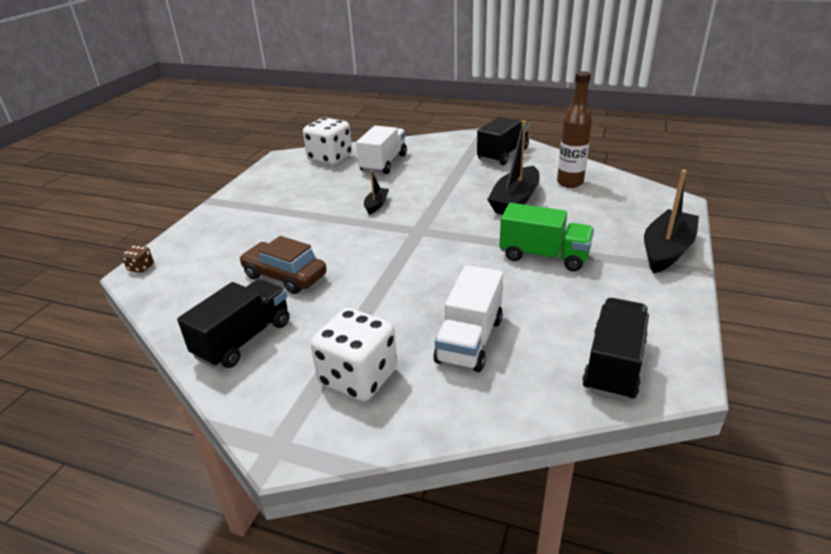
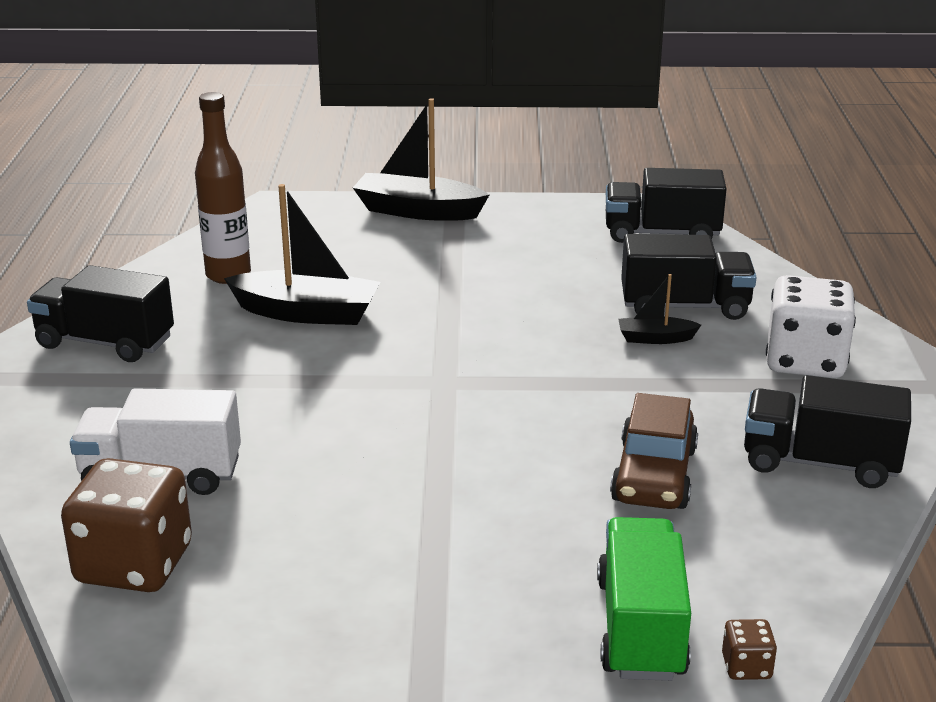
camera: 110 degrees left, 5 degrees down
white dice [303,118,352,165] -> brown dice [61,458,192,592]
black boat [364,171,389,215] -> black boat moved to [619,274,701,344]
white truck [434,265,503,372] -> black truck [621,234,756,320]
green truck [499,203,594,271] -> green truck moved to [597,517,691,681]

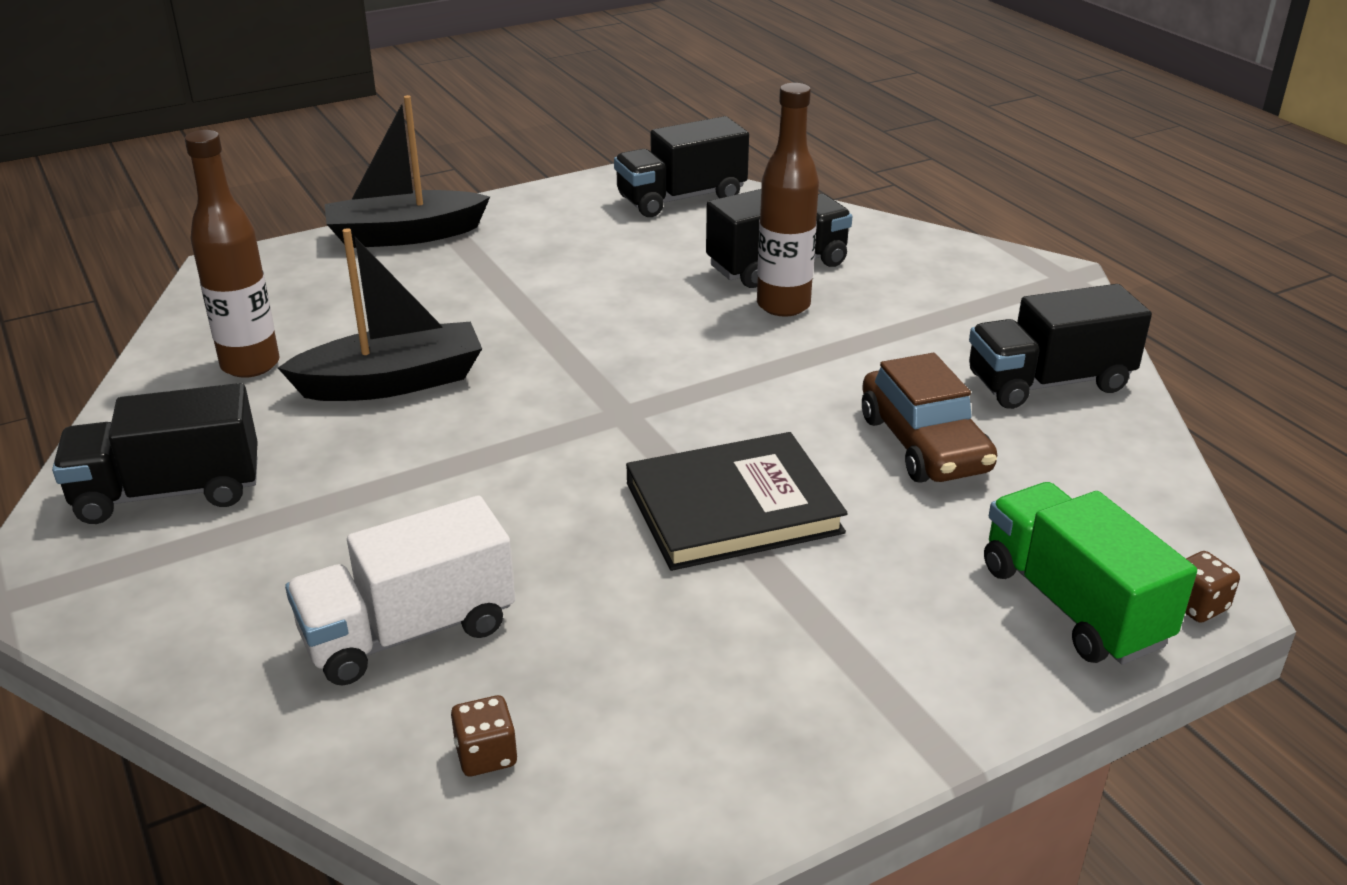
camera: 30 degrees left, 5 degrees up
brown dice [61,458,192,592] -> brown dice [451,695,517,776], size x0.43
black boat [619,274,701,344] -> brown bottle [757,83,819,317]
white dice [766,275,856,378] -> none
none -> black book [626,432,848,571]

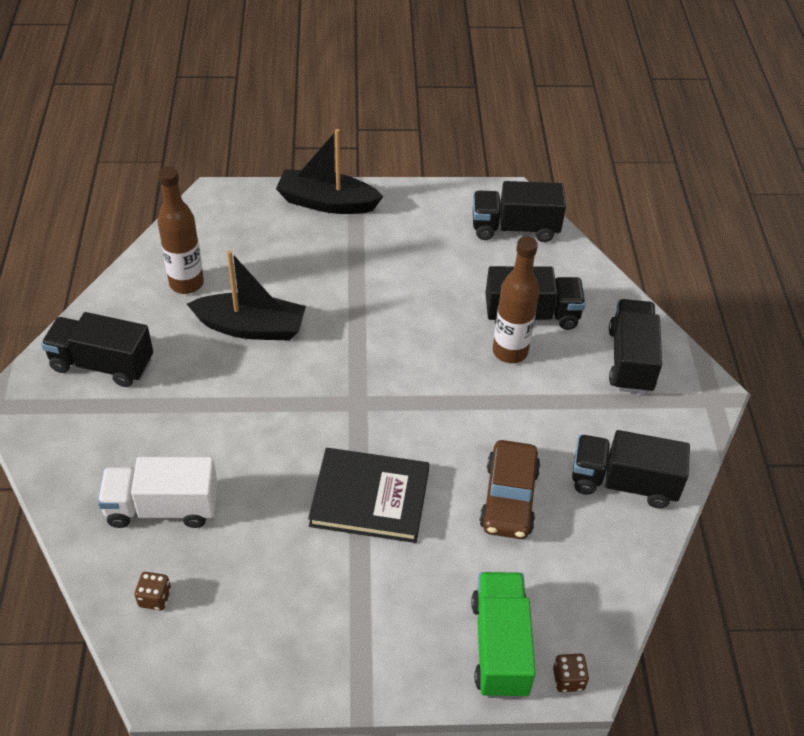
camera: 25 degrees right, 15 degrees up
none -> black truck [609,299,662,394]

